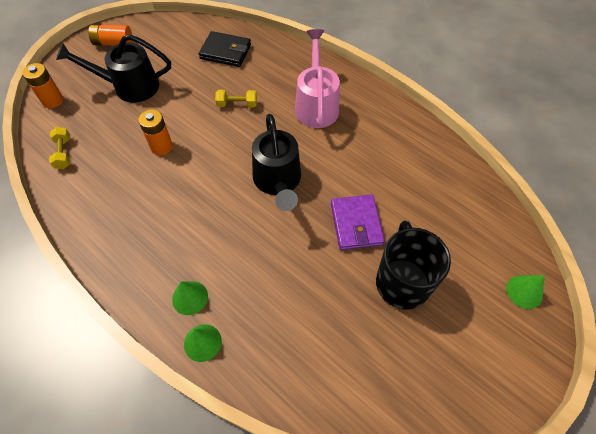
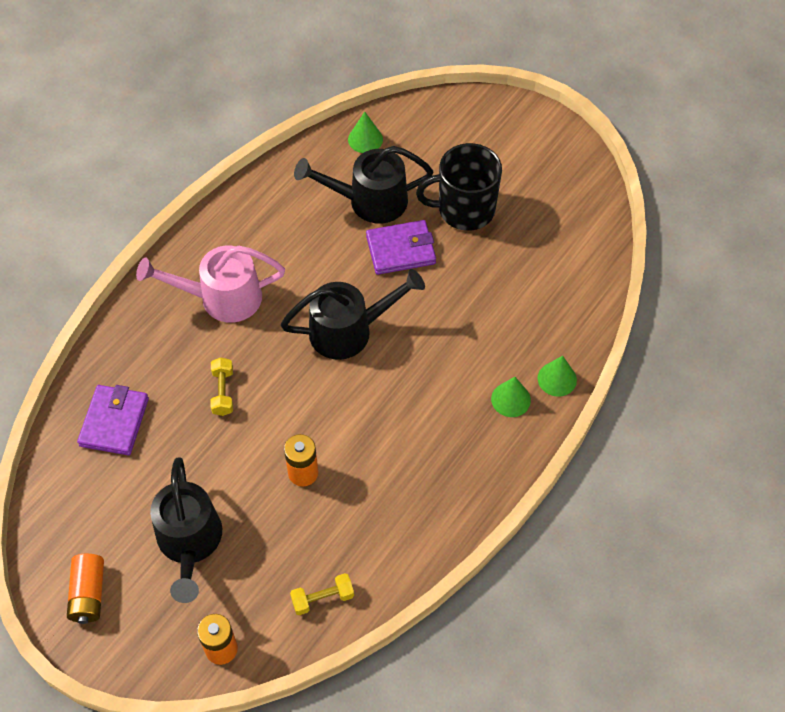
camera: 95 degrees left, 0 degrees up
black wallet [199,31,251,67] -> purple wallet [77,385,149,455]
green cone [506,275,544,309] -> green cone moved to [348,112,383,153]
none -> black watering can [294,146,433,224]

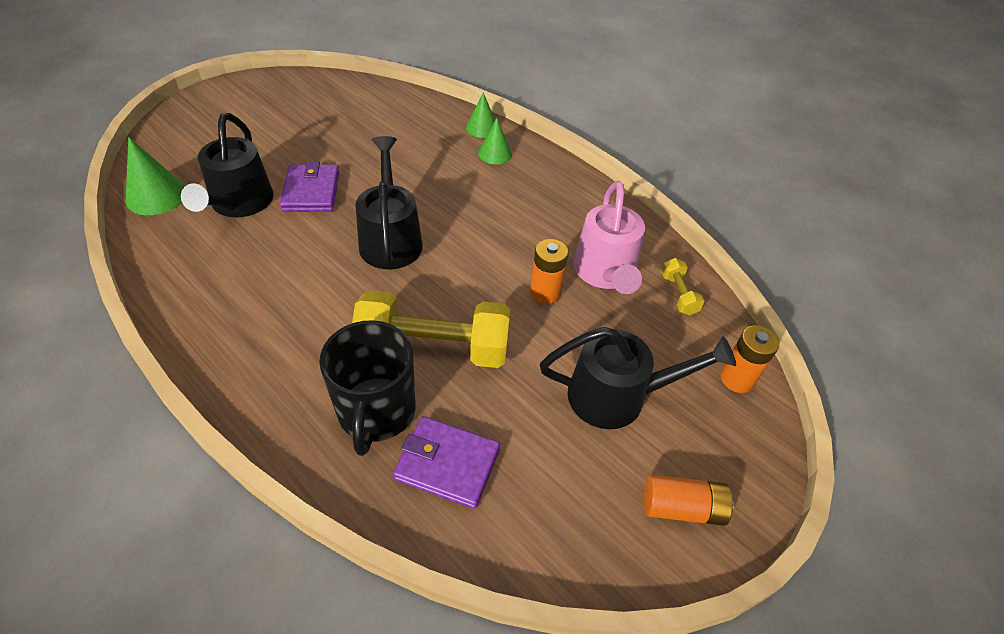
camera: 85 degrees left, 10 degrees down
pink watering can [136,246,285,323] -> pink watering can moved to [573,181,645,294]
yellow dumbbell [210,358,233,416] -> yellow dumbbell [352,290,510,368], size x2.27
green cone [348,112,383,153] -> green cone [126,137,185,215], size x1.50
black mug [416,143,502,231] -> black mug moved to [319,320,415,456]

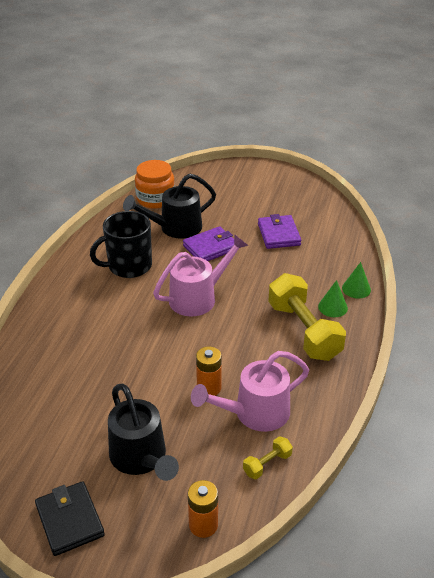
camera: 65 degrees right, 10 degrees down
green cone [126,137,185,215] -> orange jar [135,160,175,209]
black mug [319,320,415,456] -> black mug moved to [90,211,152,278]
yellow dumbbell [352,290,510,368] -> yellow dumbbell moved to [268,273,346,361]
black watering can [355,136,423,269] -> pink watering can [153,234,249,316]
purple wallet [393,416,500,509] -> purple wallet moved to [258,214,301,249]
orange battery [644,474,734,526] -> black wallet [35,481,105,556]

